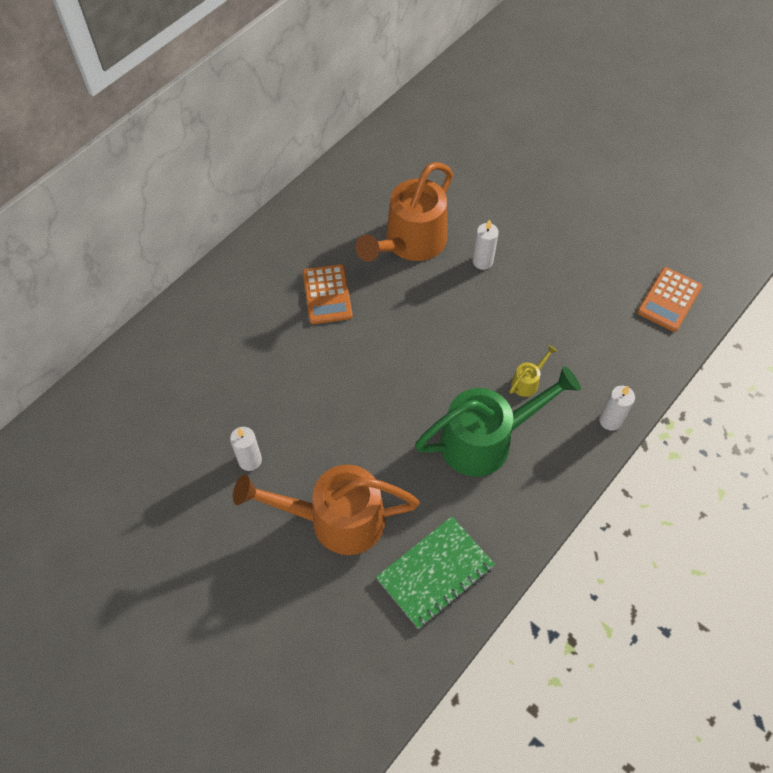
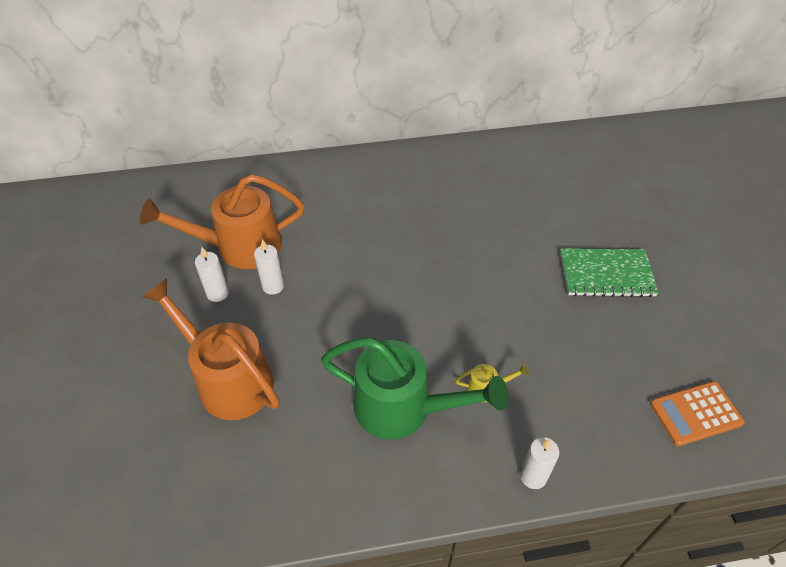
camera: 40 degrees right, 10 degrees down
orange calculator [303,264,353,324] -> none
orange watering can [355,162,453,262] -> orange watering can moved to [140,174,305,269]
green notebook [376,516,495,629] -> green notebook moved to [560,248,659,297]
white candle [473,219,499,270] -> white candle moved to [254,239,284,295]

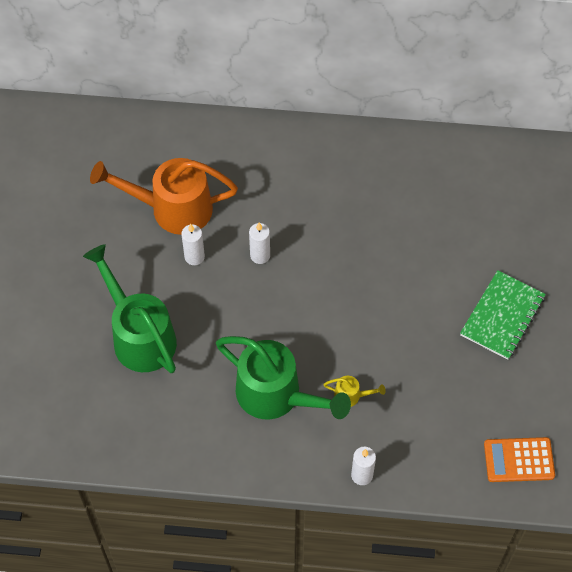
camera: 15 degrees right, 10 degrees up
orange watering can [142,278,280,420] -> green watering can [83,244,177,373]
white candle [195,247,229,302] -> white candle moved to [249,223,270,264]
green notebook [560,248,659,297] -> green notebook turned 75 degrees counterclockwise [460,270,546,360]

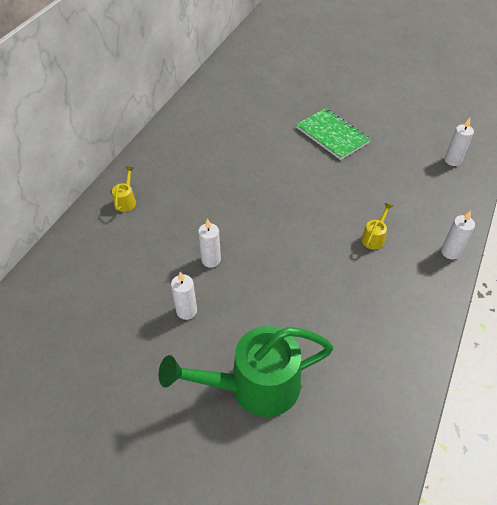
camera: 70 degrees left, 10 degrees down
orange watering can [90,158,238,235] -> none
green watering can [216,336,351,419] -> none
orange calculator [484,437,555,482] -> white candle [445,118,474,166]
none -> yellow watering can [112,166,136,212]

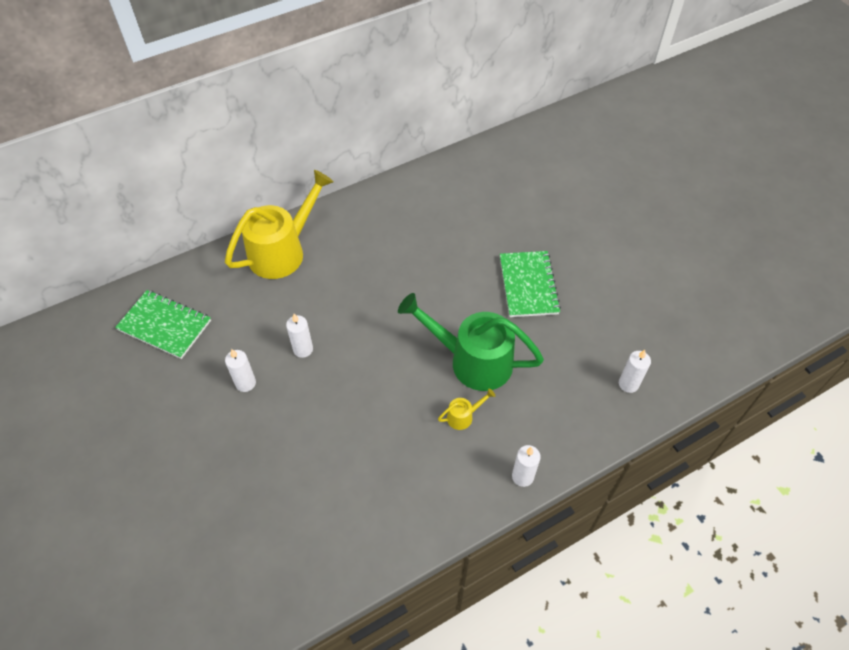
camera: 35 degrees right, 5 degrees up
yellow watering can [112,166,136,212] -> yellow watering can [225,170,334,279], size x2.48
green watering can [159,326,334,417] -> green watering can moved to [398,293,544,391]
none -> green notebook [115,290,211,359]

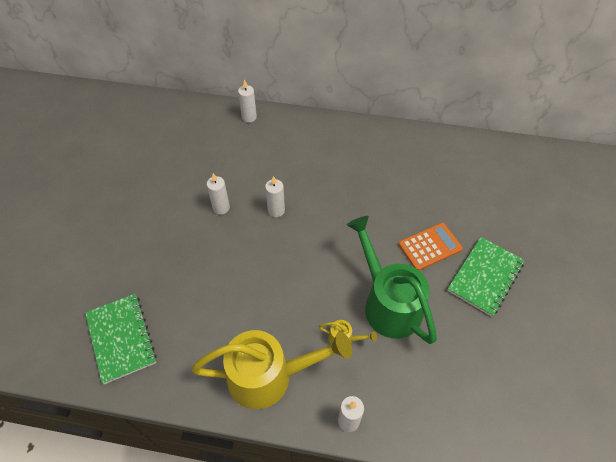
camera: 40 degrees right, 0 degrees up
green notebook [115,290,211,359] -> green notebook moved to [85,294,157,384]
yellow watering can [225,170,334,279] -> yellow watering can moved to [191,330,352,409]
white candle [619,350,651,393] -> white candle moved to [238,79,257,123]
none -> orange calculator [399,223,463,271]

